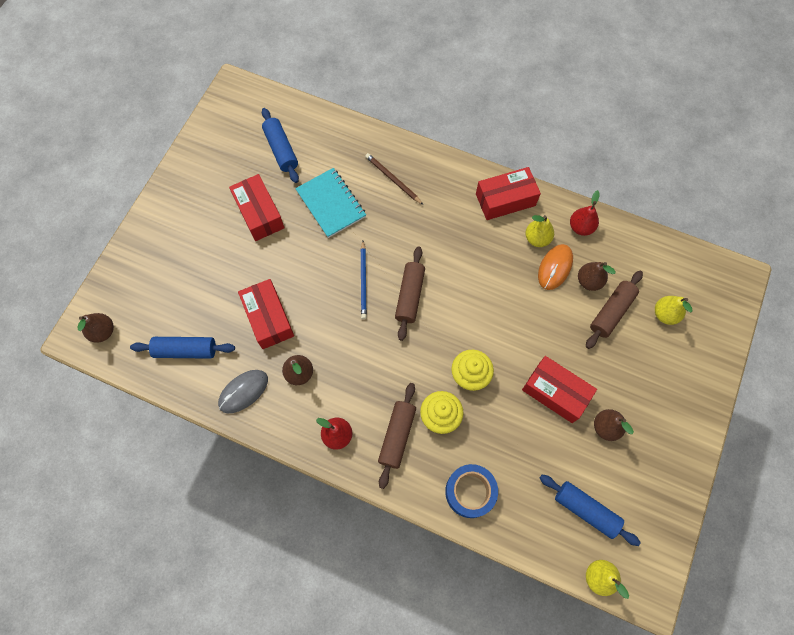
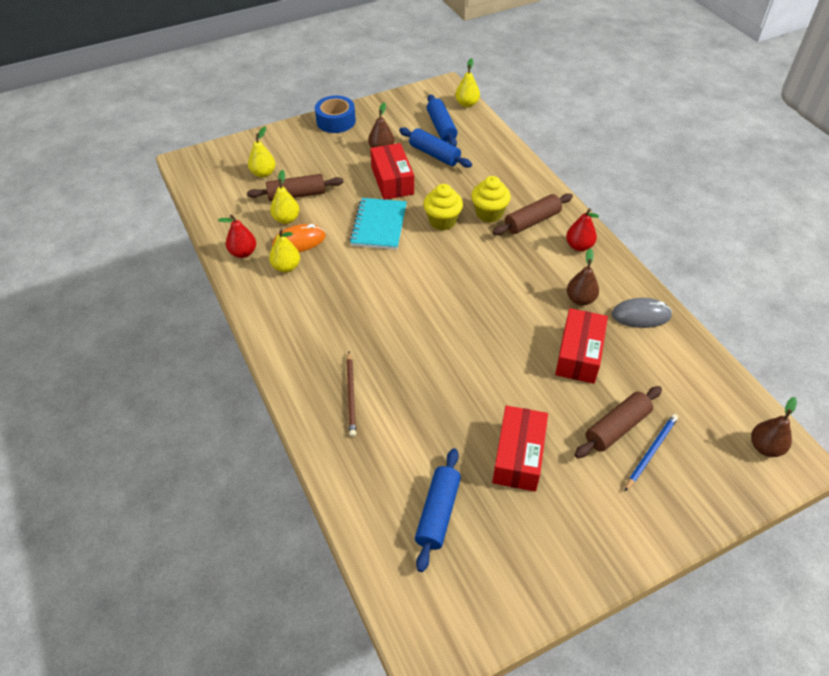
camera: 140 degrees left, 20 degrees down
blue rolling pin [130,337,235,359] -> blue rolling pin moved to [399,127,472,168]
turquoise notebook [295,168,366,238] -> turquoise notebook moved to [349,198,407,250]
blue pencil [360,241,367,319] -> blue pencil moved to [625,414,678,491]
brown rolling pin [395,247,425,341] -> brown rolling pin moved to [575,386,662,458]
blue tape [445,464,498,518] -> blue tape moved to [315,95,356,133]
red box [476,167,541,220] -> none
brown pear [578,262,616,291] -> yellow pear [270,170,299,224]

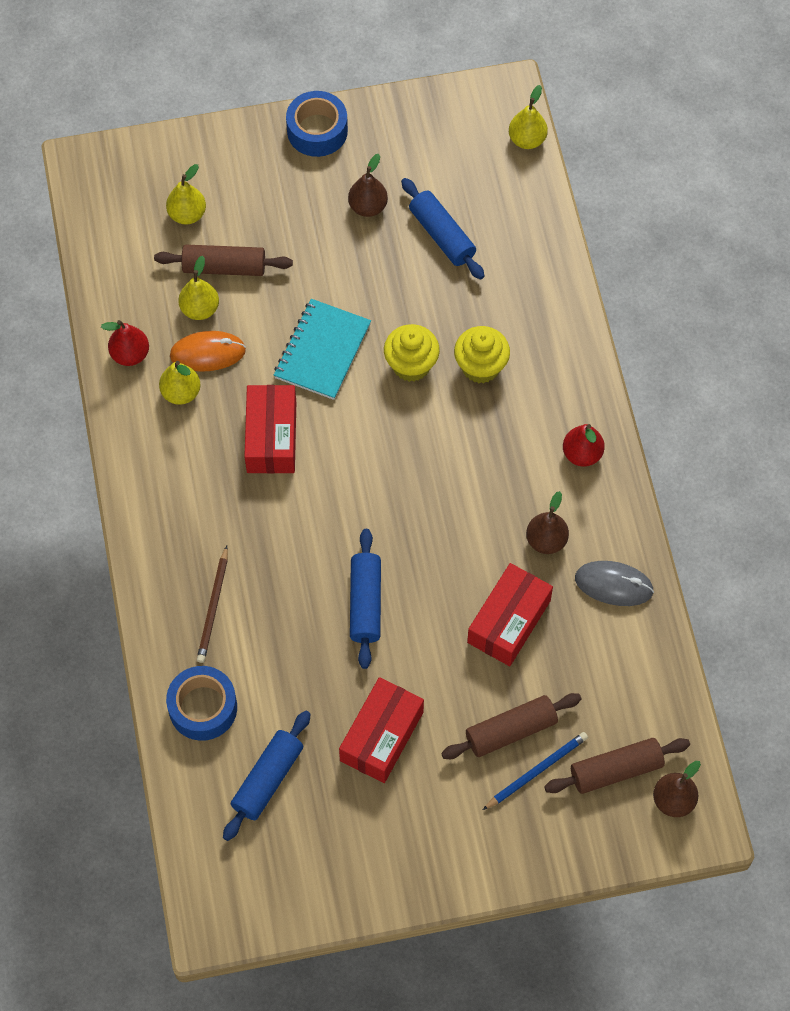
camera: 15 degrees right, 15 degrees up
red box [370,143,414,200] -> red box moved to [244,385,296,474]
blue rolling pin [427,94,458,147] -> blue rolling pin moved to [350,529,381,669]
brown rolling pin [493,193,573,235] -> brown rolling pin moved to [544,738,690,794]
none -> blue tape [166,666,237,741]

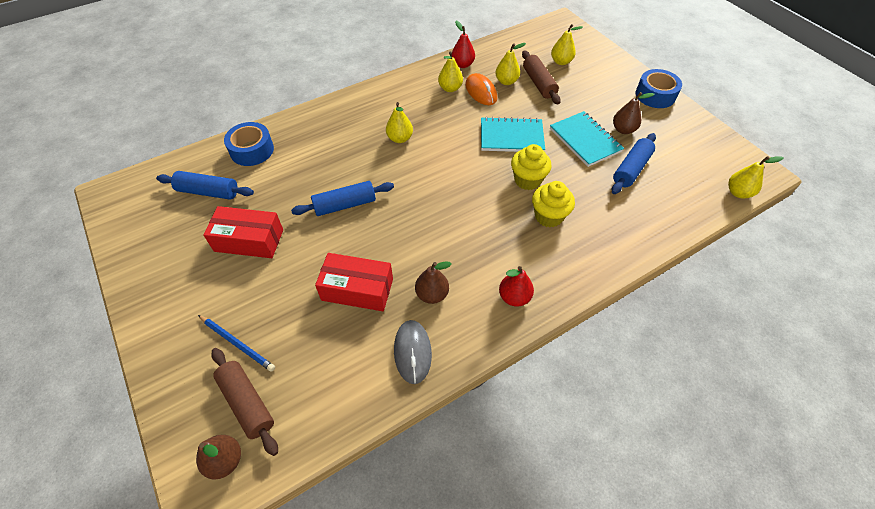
camera: 70 degrees right, 10 degrees down
brown pencil [197,546,228,663] -> none
red box [244,385,296,474] -> none
brown rolling pin [441,693,582,759] -> none
none -> yellow pear [386,102,413,143]
none -> turquoise notebook [550,111,624,167]

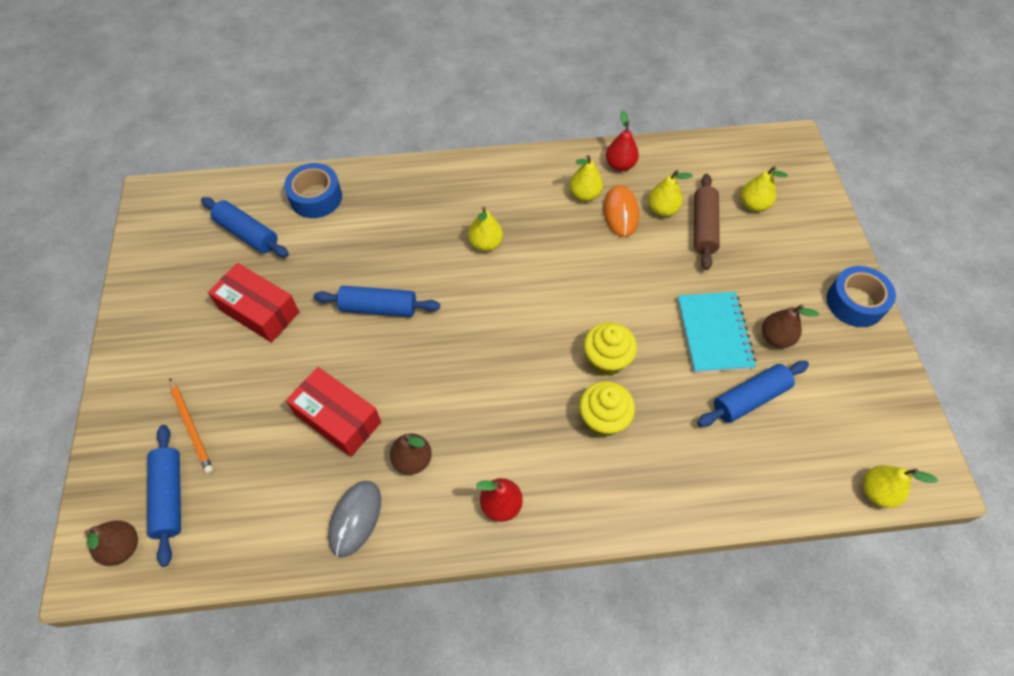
camera: 25 degrees right, 5 degrees up
blue pencil [198,315,275,372] -> orange pencil [169,379,213,474]
brown rolling pin [211,348,278,456] -> blue rolling pin [147,425,181,567]
turquoise notebook [481,117,545,152] -> none

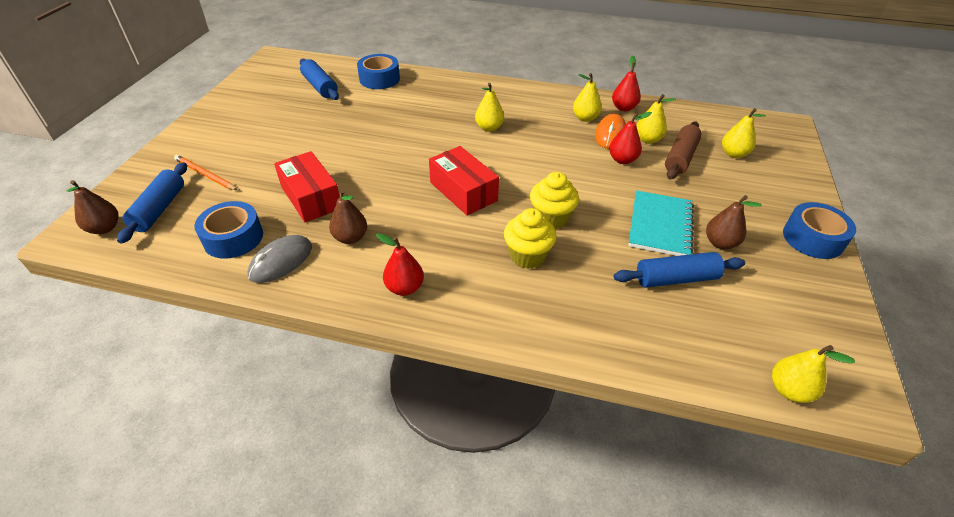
camera: 20 degrees right, 15 degrees down
orange pencil [169,379,213,474] -> orange pencil turned 135 degrees clockwise [174,155,237,190]
red box [208,263,299,343] -> red box moved to [429,146,499,216]
blue rolling pin [314,286,440,317] -> none
none -> blue tape [194,201,263,259]
none -> red pear [609,112,652,164]

